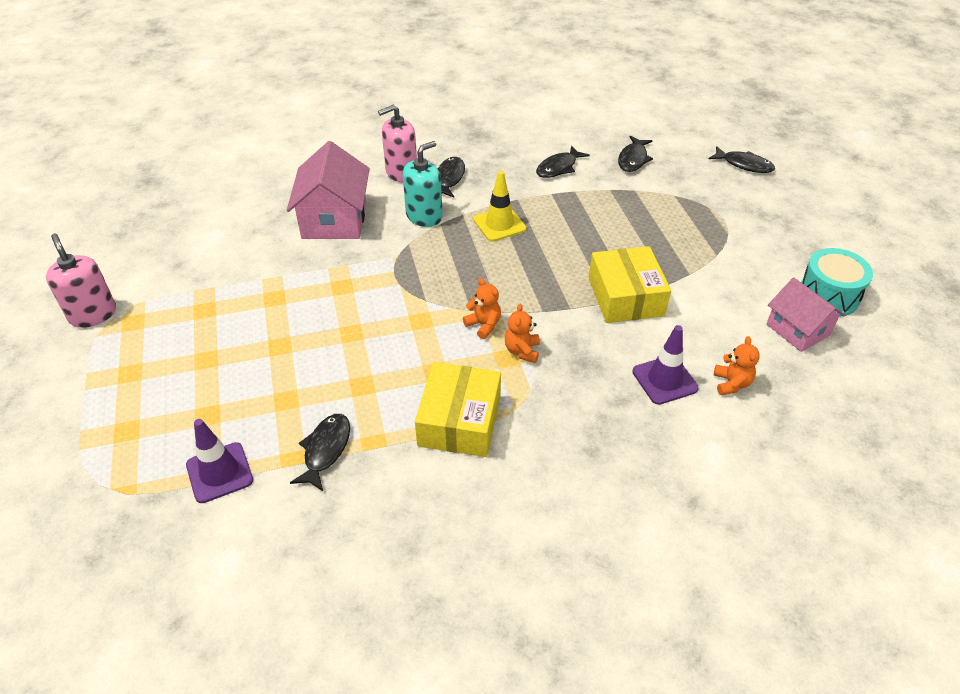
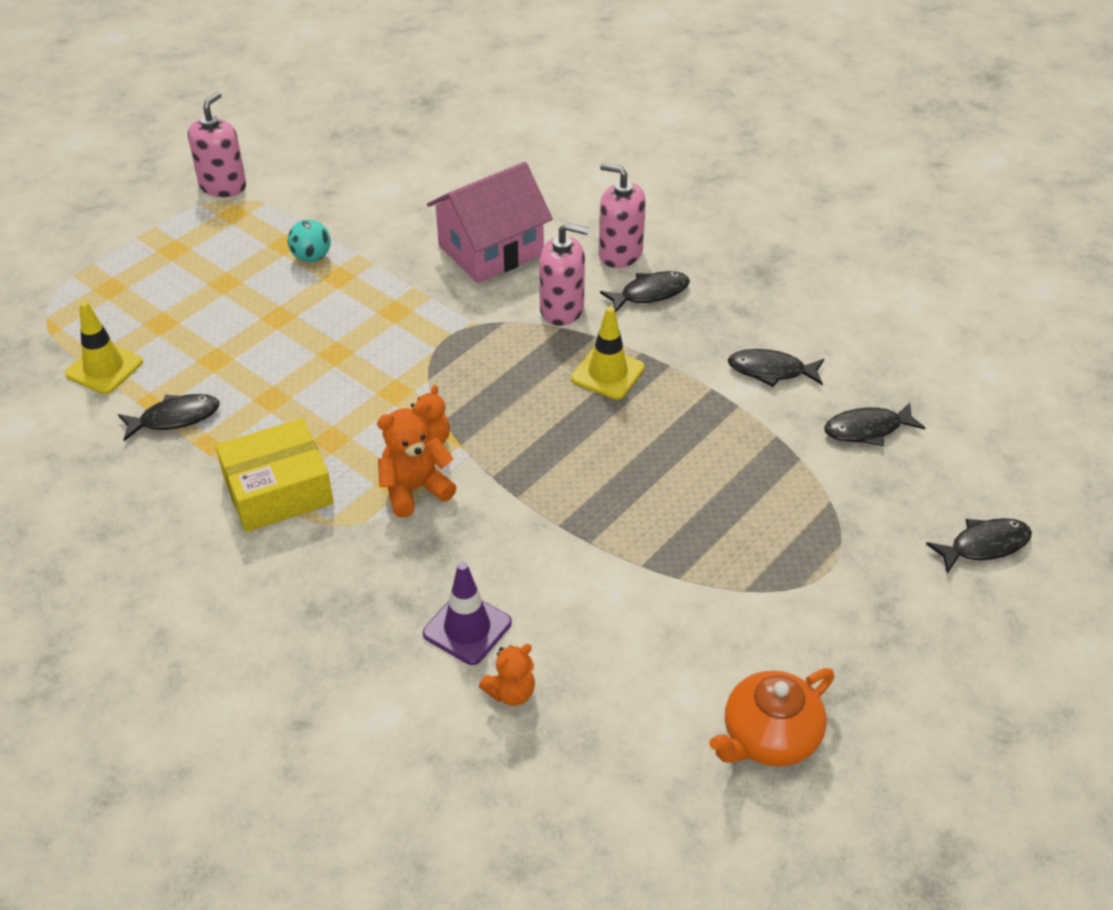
camera: 55 degrees right, 0 degrees up
purple traffic cone [186,419,253,503] -> yellow traffic cone [65,301,143,394]
turquoise soap dispenser [402,141,443,227] -> pink soap dispenser [539,223,589,326]
orange teddy bear [505,304,540,363] -> orange teddy bear [377,401,457,518], size x1.51
yellow box [589,246,671,323] -> none
black fish [709,146,775,173] -> black fish turned 105 degrees counterclockwise [926,518,1032,574]
pink house [766,277,845,352] -> none
turquoise drum [801,248,873,317] -> orange teapot [709,668,834,767]
none -> turquoise ball [288,220,331,262]

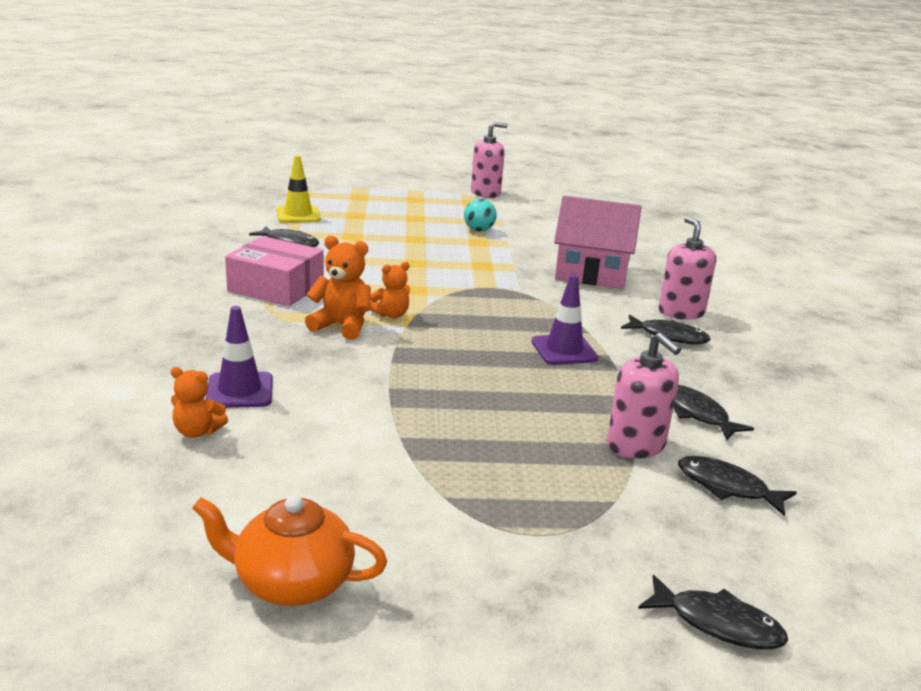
camera: 45 degrees right, 20 degrees down
yellow box [216,418,334,532] -> pink box [225,236,324,306]
pink soap dispenser [539,223,589,326] -> pink soap dispenser moved to [607,333,681,459]
yellow traffic cone [571,306,645,400] -> purple traffic cone [532,274,598,365]

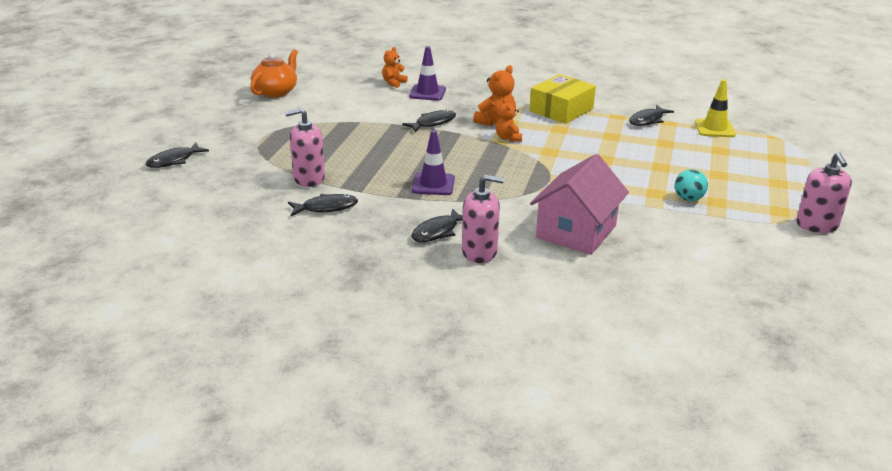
camera: 110 degrees right, 5 degrees up
pink box [225,236,324,306] -> yellow box [530,74,596,124]
black fish [678,456,797,516] -> black fish moved to [402,109,456,133]

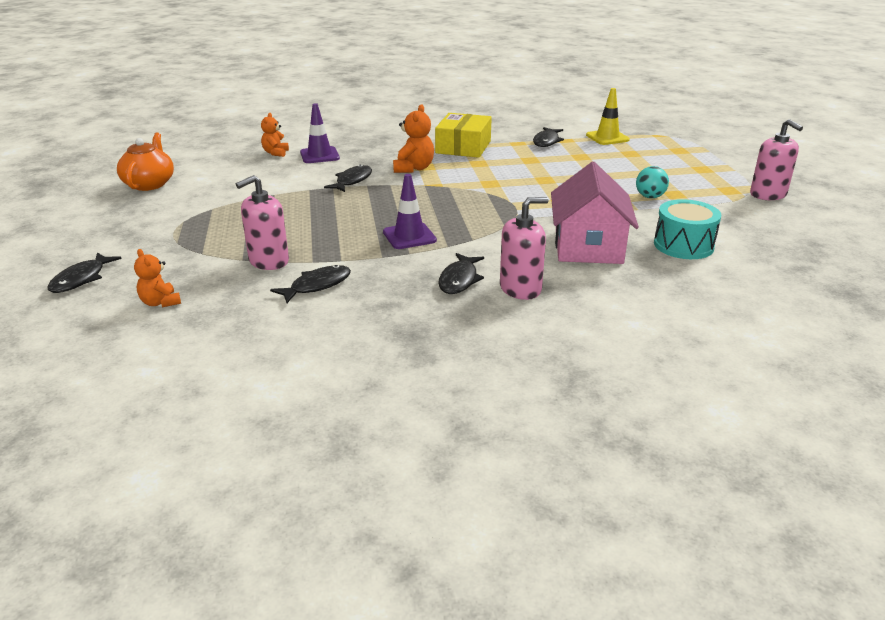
camera: 25 degrees left, 0 degrees up
orange teddy bear [496,98,522,142] -> orange teddy bear moved to [134,249,181,307]
none -> turquoise drum [654,199,721,259]

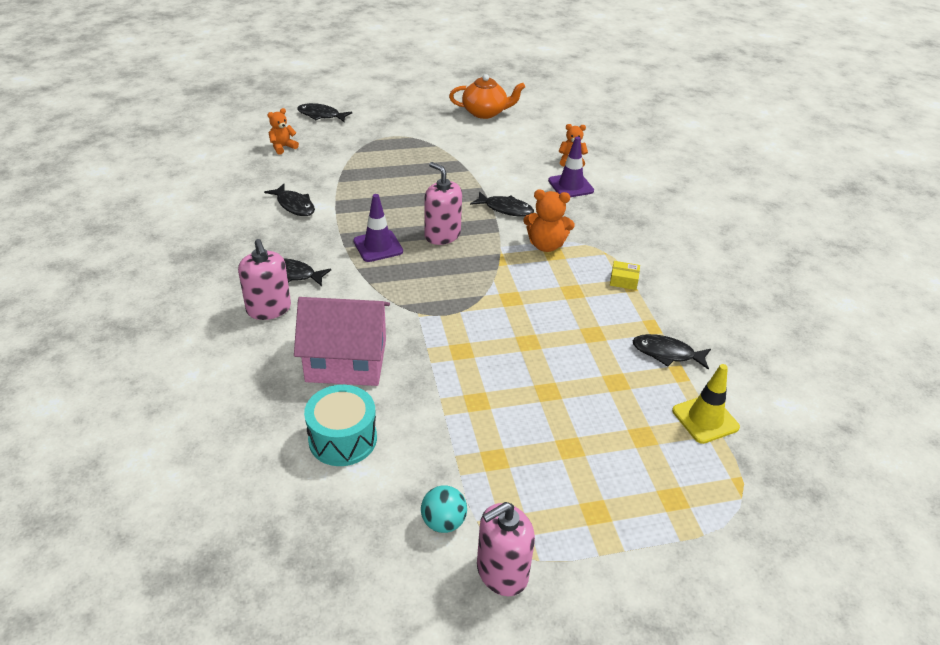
camera: 85 degrees right, 10 degrees up
pink soap dispenser [236,175,289,270] -> pink soap dispenser moved to [424,162,462,245]
yellow box [435,113,492,158] -> yellow box [610,261,640,290], size x0.43
turquoise ball [636,166,669,198] -> turquoise ball moved to [421,485,467,533]

